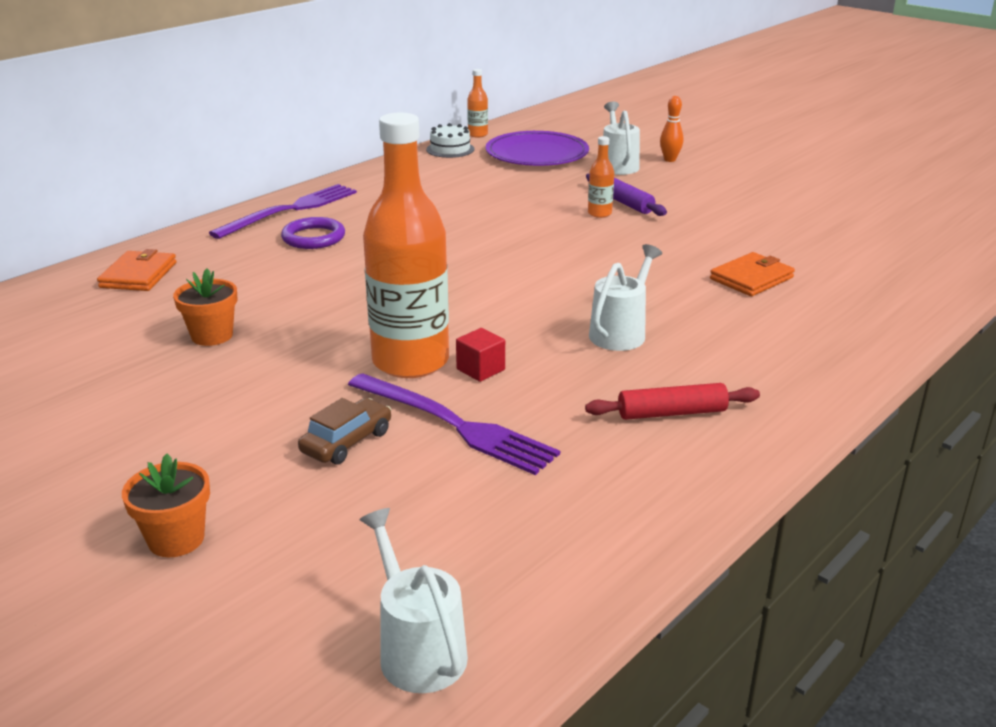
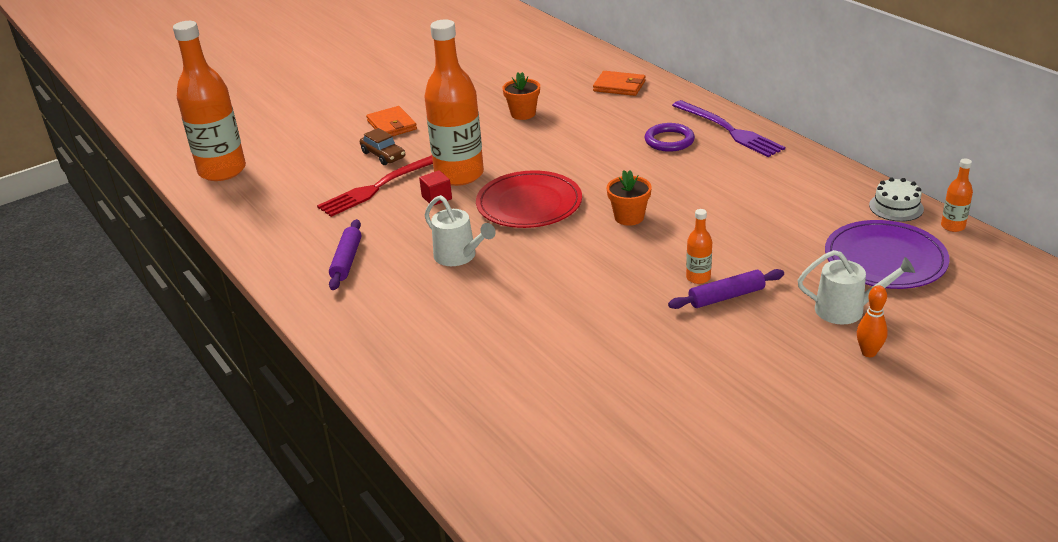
camera: 105 degrees right, 5 degrees up
orange flower pot [122,454,210,557] -> orange flower pot moved to [607,170,652,226]
purple fork [348,373,560,475] -> red fork [317,155,433,217]
white watering can [359,508,468,693] -> orange bottle [173,21,246,181]
red rolling pin [585,383,760,420] -> purple rolling pin [329,219,361,290]
orange wallet [710,252,795,296] -> orange wallet moved to [366,106,417,136]
none -> red plate [476,170,582,228]

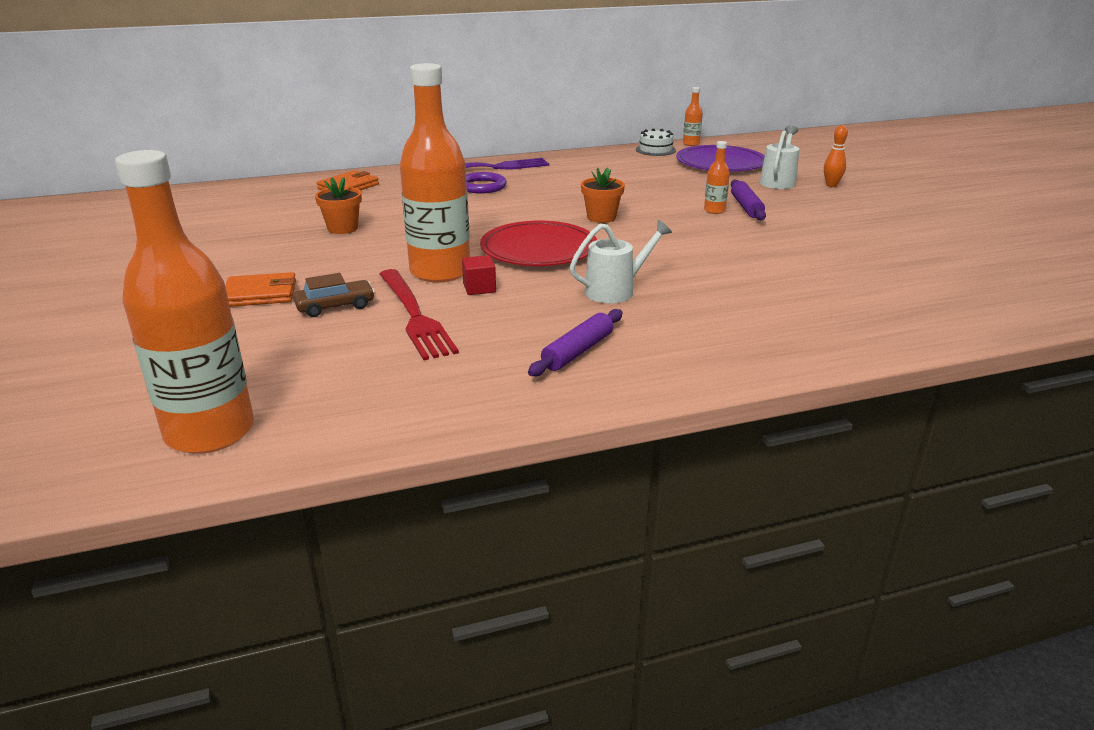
camera: 75 degrees left, 5 degrees down
purple rolling pin [329,219,361,290] -> purple rolling pin turned 75 degrees counterclockwise [528,309,623,376]

